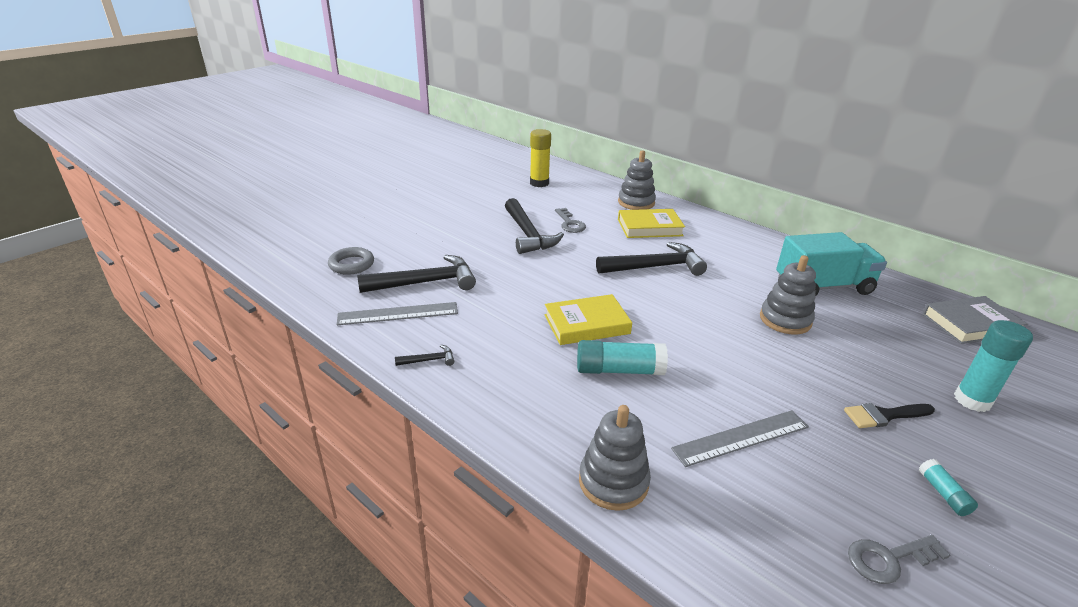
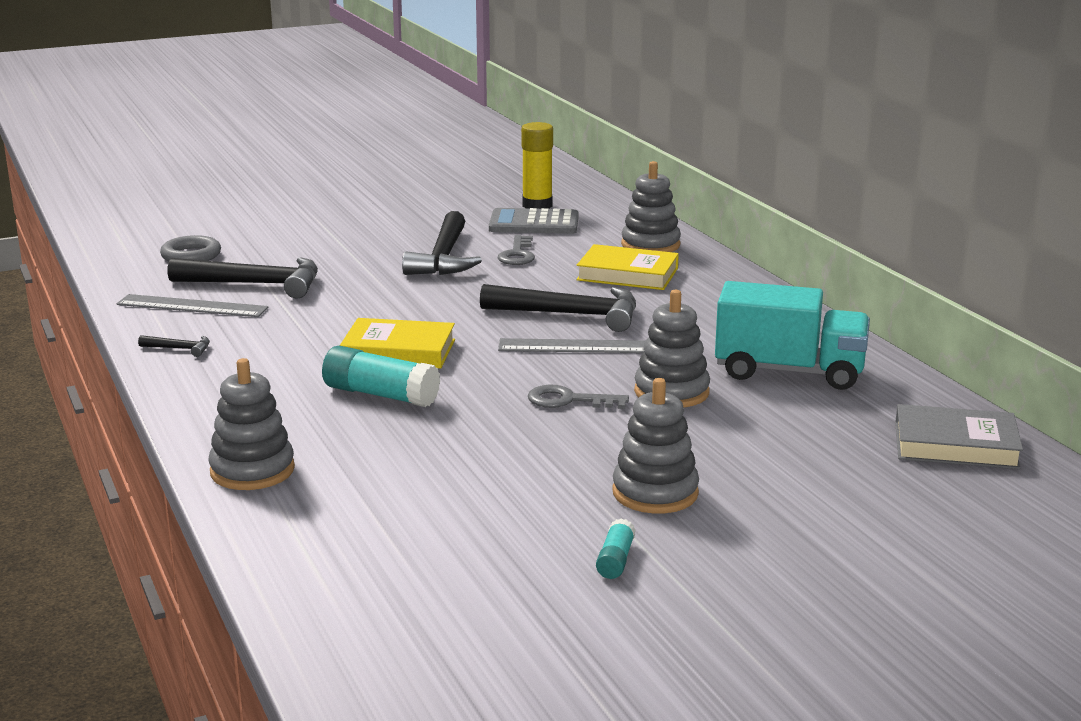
camera: 25 degrees right, 10 degrees down
grey ruler [671,410,809,467] -> grey ruler moved to [498,338,645,353]
black brush [844,403,935,428] -> grey stacking toy [612,378,699,514]
grey key [848,535,950,584] -> grey key moved to [528,384,629,409]
turquoise glue stick [954,320,1033,412] -> none
none -> grey calculator [489,208,579,234]

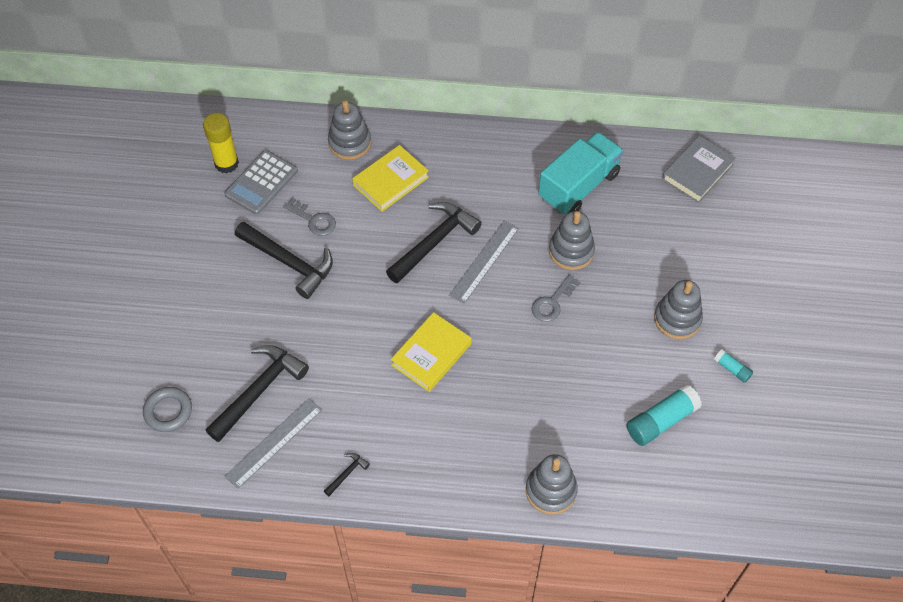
camera: 60 degrees left, 35 degrees up
turquoise glue stick [322,346,440,407] -> turquoise glue stick moved to [627,384,702,446]

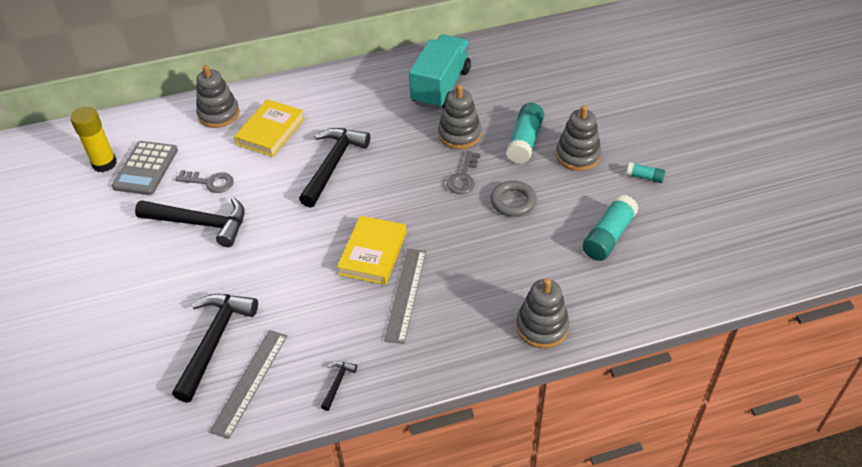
camera: 20 degrees left, 10 degrees down
grey ring [143,387,192,432] -> grey ring moved to [491,181,537,217]
grey ruler [449,221,519,304] -> grey ruler moved to [384,249,426,344]
grey book [662,136,736,203] -> none
none -> turquoise glue stick [506,103,544,164]

